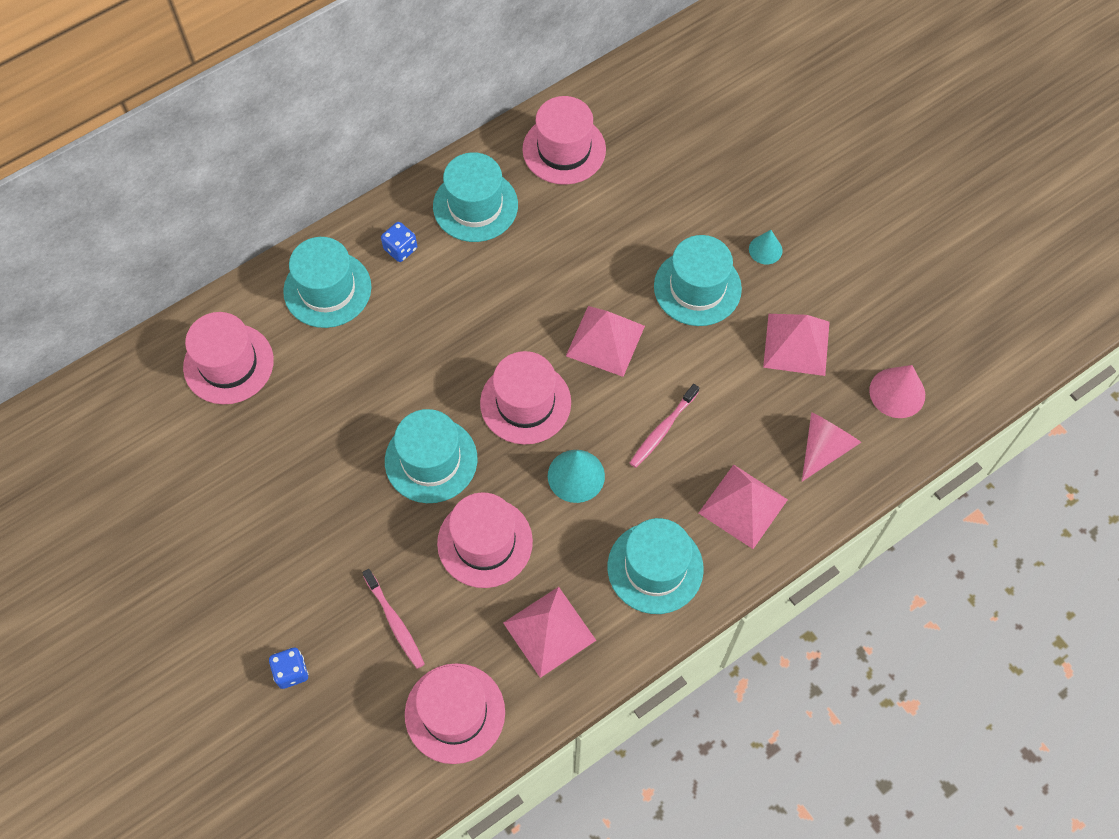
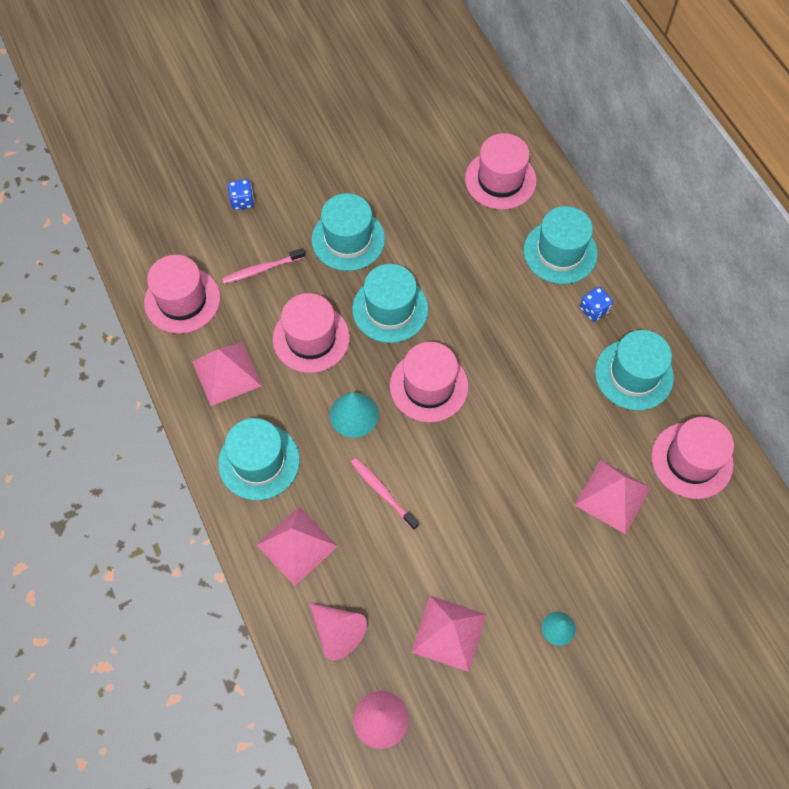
camera: 100 degrees right, 0 degrees up
pink pyramid [566,306,645,377] -> pink pyramid moved to [575,460,651,534]
turquoise hat [654,235,742,326] -> turquoise hat moved to [311,193,385,271]

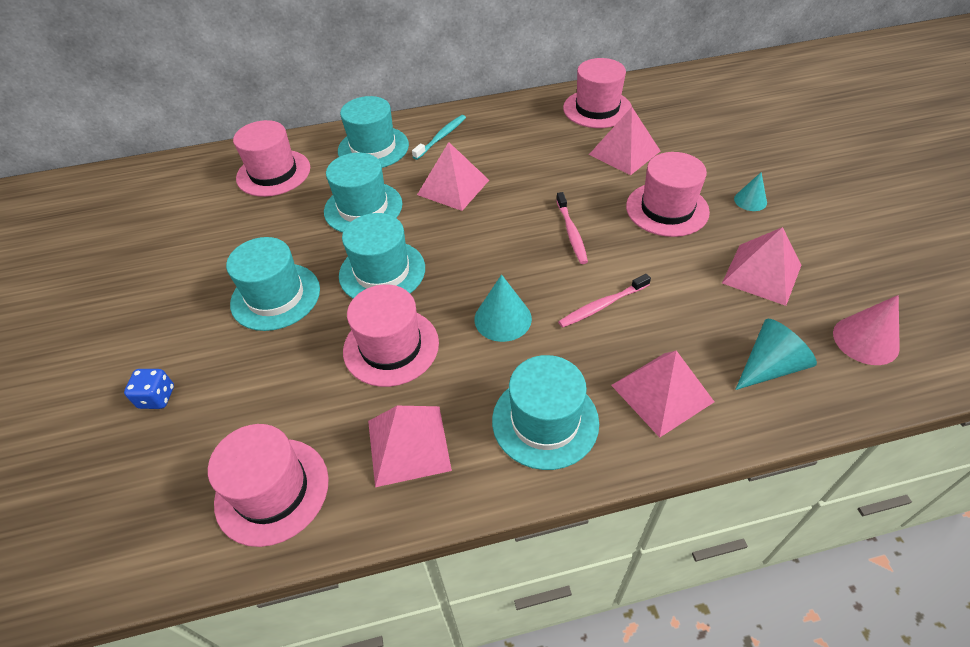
camera: 75 degrees left, 15 degrees down
pink toothbrush [222,248,305,284] -> pink toothbrush moved to [556,192,588,264]
pink cone [309,603,367,660] -> turquoise cone [735,319,817,390]
pink hat [390,342,469,423] -> pink hat moved to [626,152,710,237]
blue dice [580,287,613,322] -> turquoise toothbrush [412,115,466,160]
turquoise hat [595,330,674,410] -> turquoise hat moved to [324,153,402,233]
none -> pink pyramid [417,142,489,211]

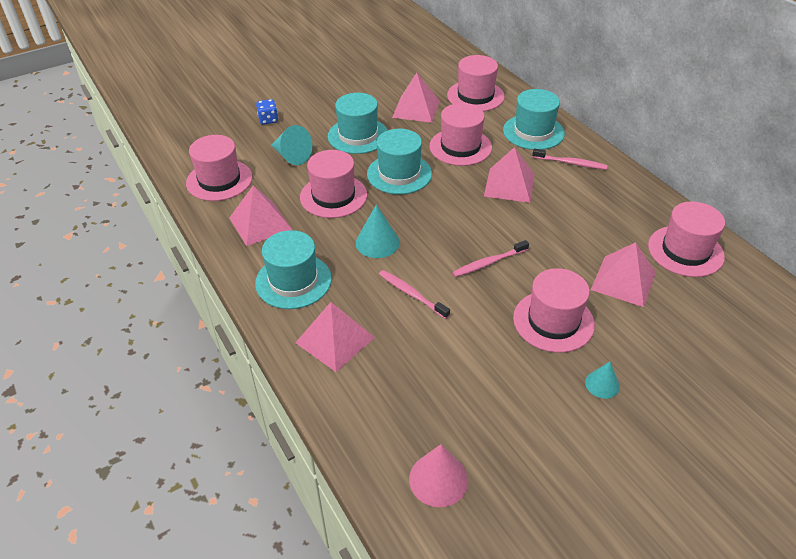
camera: 70 degrees right, 5 degrees down
turquoise hat [324,153,402,233] -> pink hat [429,103,492,166]
turquoise toothbrush [412,115,466,160] -> pink toothbrush [532,148,608,170]
pink pyramid [722,227,801,306] -> pink pyramid moved to [392,73,440,123]
turquoise cone [735,319,817,390] -> turquoise cone moved to [271,125,312,165]

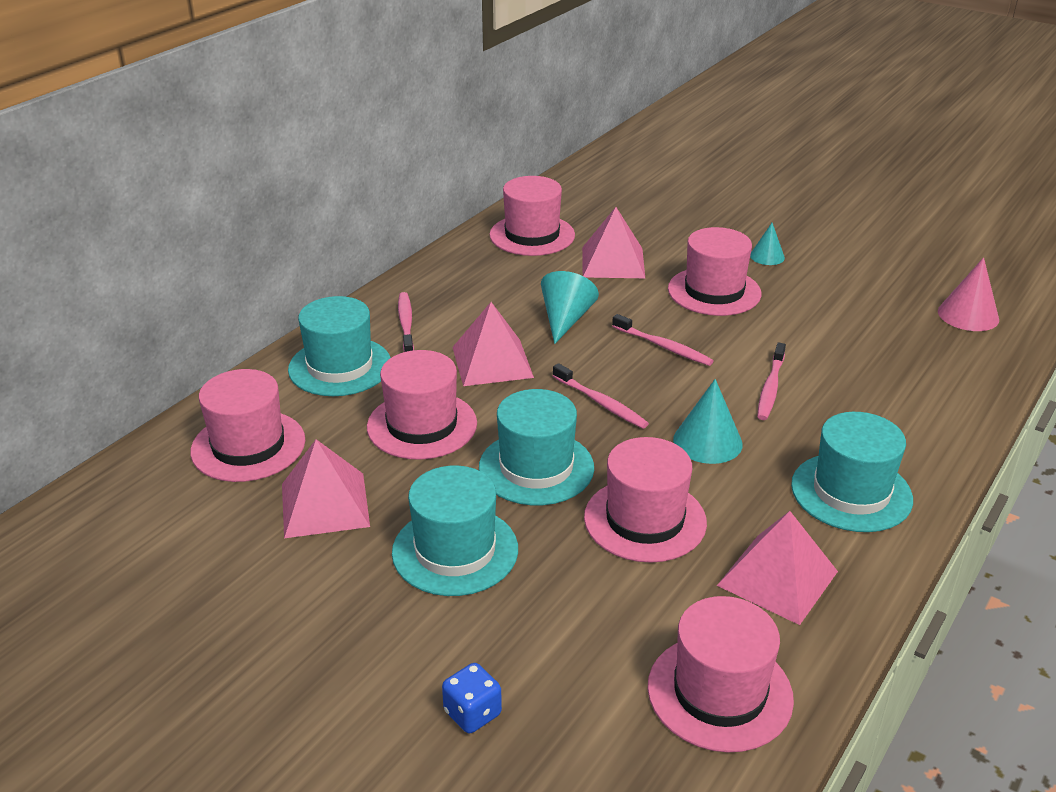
camera: 115 degrees left, 10 degrees down
turquoise cone [271,125,312,165] -> turquoise cone moved to [541,271,599,344]
pink pyramid [295,302,375,372] -> none
none -> pink toothbrush [553,363,649,429]

